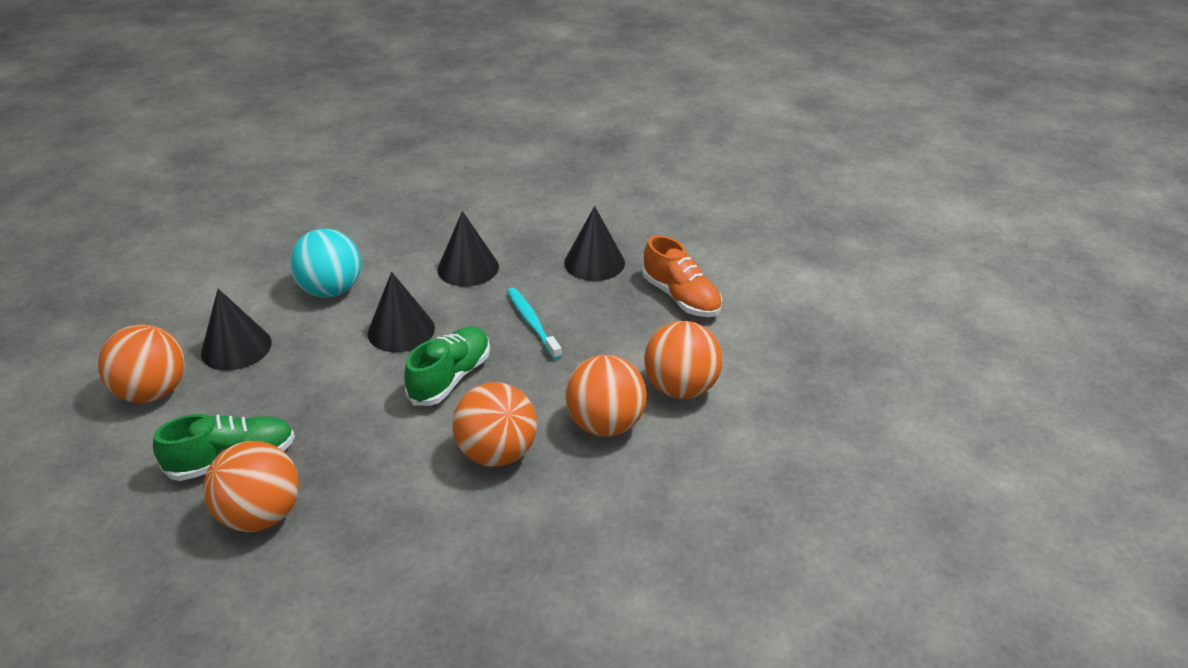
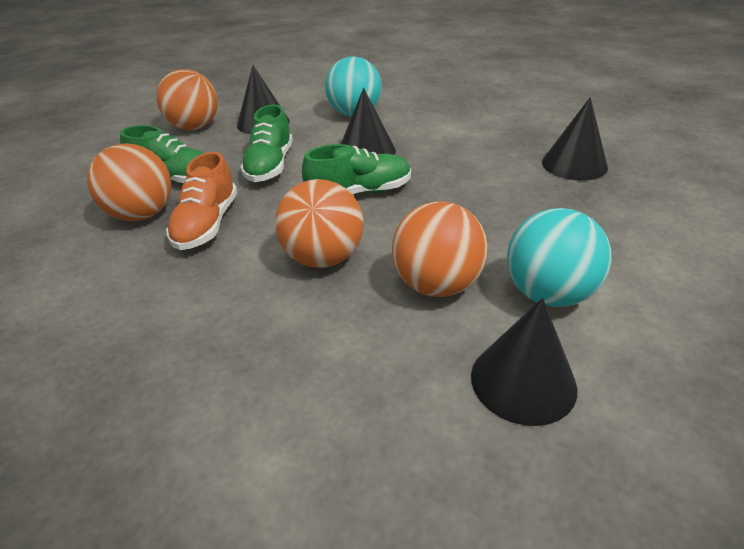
camera: 45 degrees right, 0 degrees up
black cone [437,211,499,286] -> black cone moved to [471,298,577,426]
turquoise toothbrush [507,287,562,360] -> none
orange shoe [642,235,722,317] -> orange shoe moved to [166,152,237,250]
orange ball [644,321,723,399] -> turquoise ball [507,208,612,307]
none -> green shoe [240,105,293,182]

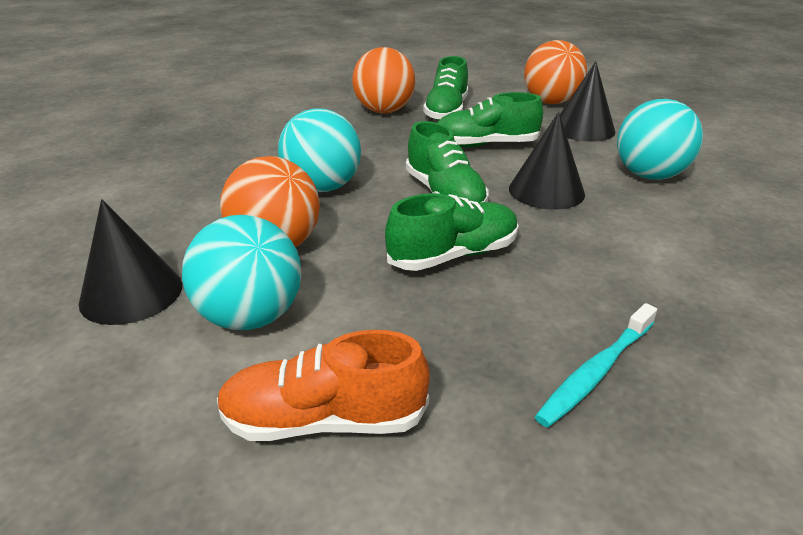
camera: 80 degrees right, 5 degrees down
orange shoe [166,152,237,250] -> orange shoe moved to [217,330,430,441]
orange ball [275,179,364,268] -> turquoise ball [278,108,361,192]
black cone [542,97,608,181] -> turquoise toothbrush [535,303,657,427]
none -> green shoe [385,193,519,271]

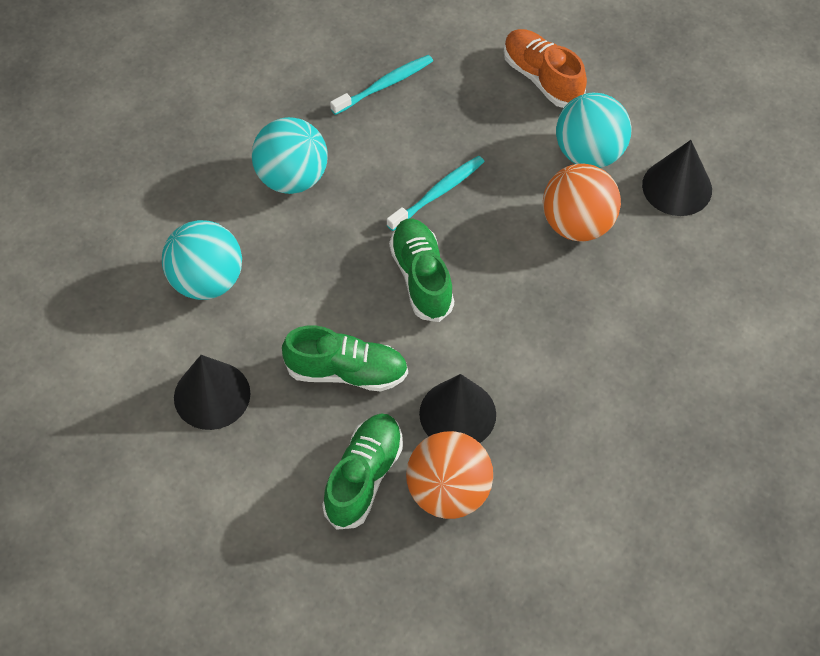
camera: 170 degrees left, 25 degrees up
orange shoe [217,330,430,441] -> orange shoe turned 135 degrees counterclockwise [504,29,587,108]
turquoise ball [278,108,361,192] -> turquoise ball moved to [252,117,328,194]
green shoe [385,193,519,271] -> turquoise toothbrush [387,156,485,231]
black cone [509,112,585,210] -> black cone moved to [419,374,496,443]
orange ball [524,40,587,104] -> none

